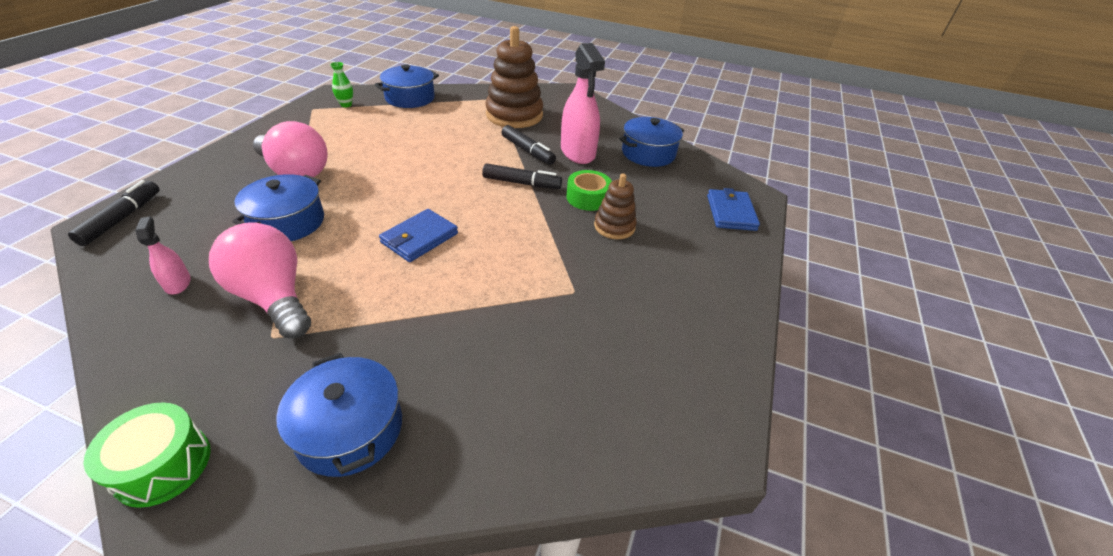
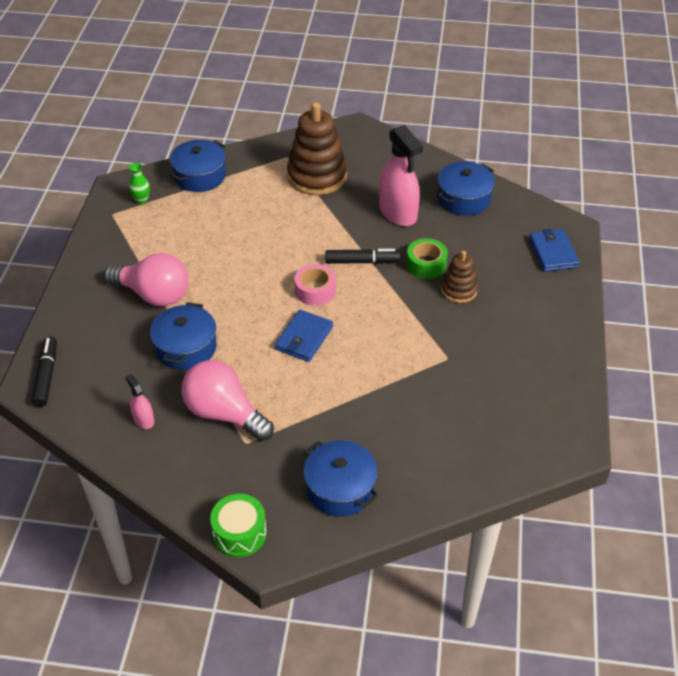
camera: 10 degrees left, 5 degrees up
black marker [501,125,556,165] -> none
none -> pink tape [294,264,336,306]

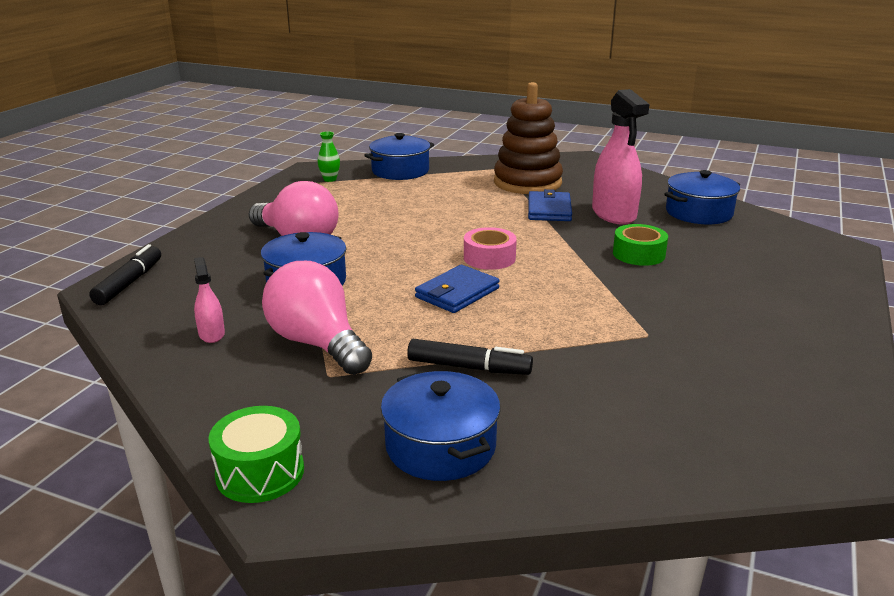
camera: 15 degrees right, 20 degrees down
black marker [325,249,400,264] -> black marker moved to [407,339,533,375]
brown stacking toy [441,251,478,303] -> none
blue wallet [529,229,580,272] -> blue wallet moved to [528,189,572,221]

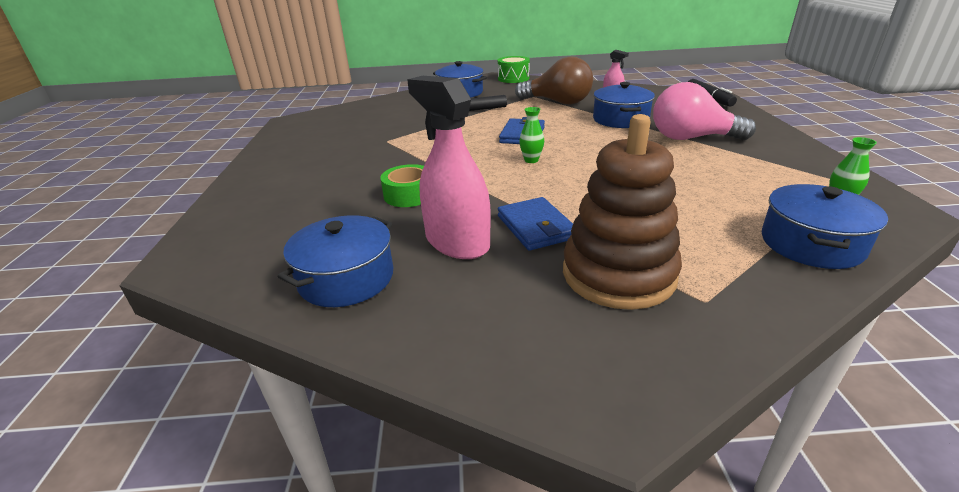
camera: 155 degrees right, 5 degrees up
pink light bulb [262,261,372,375] -> brown light bulb [515,56,593,105]
pink tape [464,227,517,270] -> green vase [519,107,544,163]

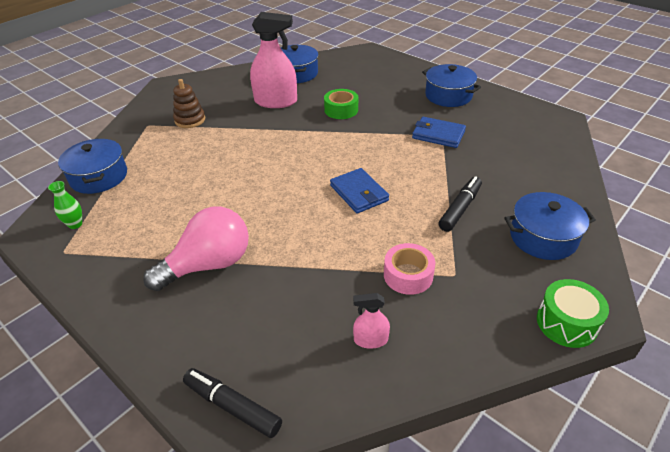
camera: 135 degrees right, 10 degrees up
blue wallet [498,197,573,251] -> blue wallet moved to [412,117,466,148]
brown light bulb [515,56,593,105] -> pink tape [384,243,435,295]
green vase [519,107,544,163] -> none
brown stacking toy [563,114,682,310] -> brown stacking toy [173,79,205,128], size x0.55
blue pot [593,82,655,128] -> blue pot moved to [422,64,481,107]

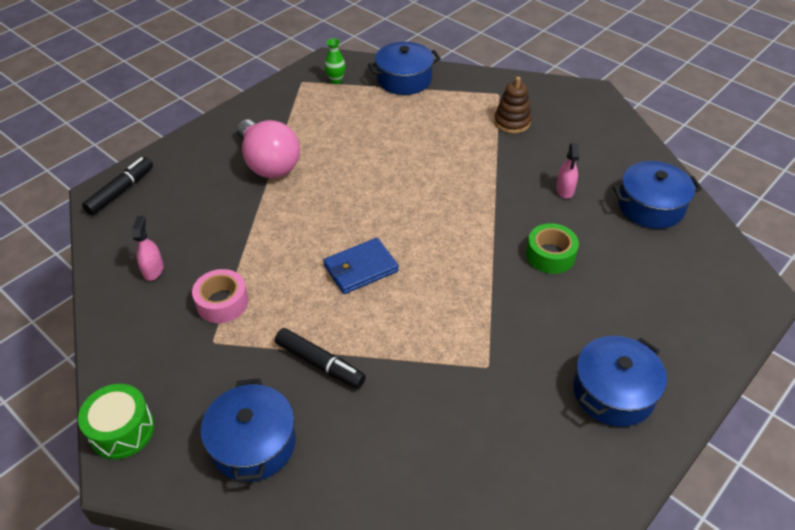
camera: 90 degrees right, 5 degrees up
pink spray bottle [250,12,297,108] -> pink spray bottle [556,143,579,199], size x0.48
blue wallet [412,117,466,148] -> none

